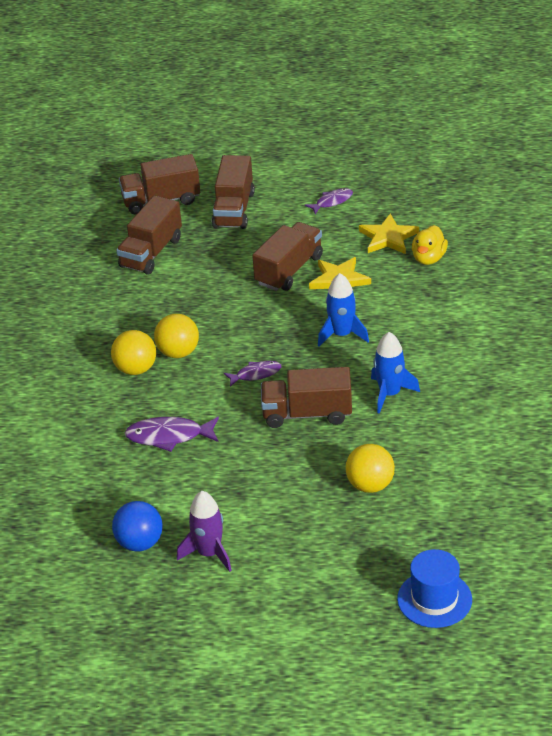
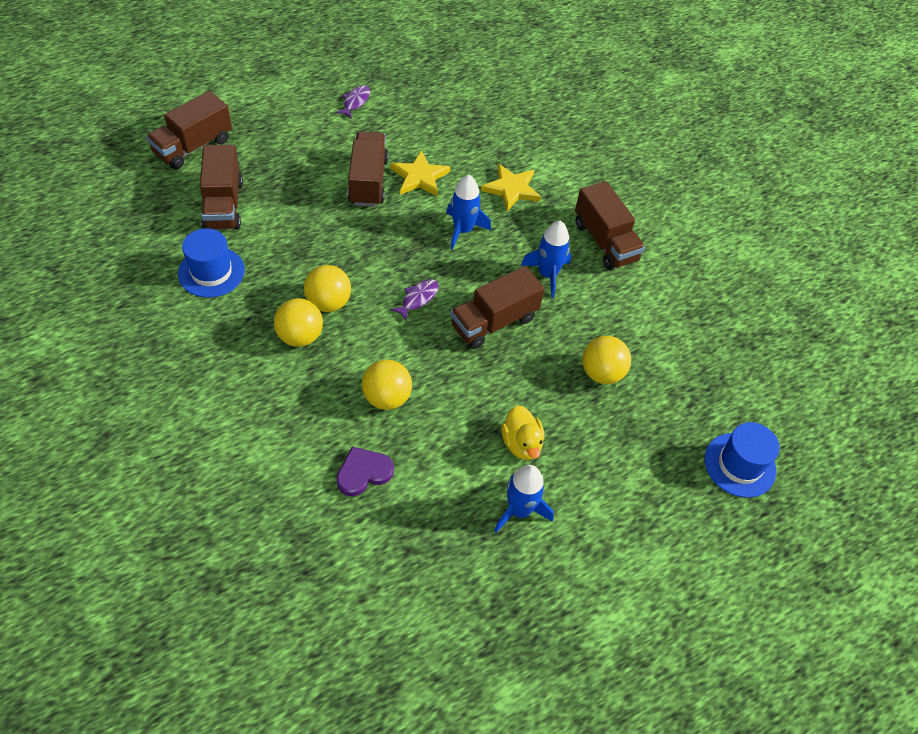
camera: 40 degrees left, 15 degrees up
blue ball [112,501,163,551] -> none
purple fish [125,417,219,452] -> yellow ball [362,360,412,410]
purple rocket [177,491,232,572] -> blue rocket [494,465,554,533]
brown truck [212,155,255,229] -> brown truck moved to [575,181,645,270]
yellow star [359,214,419,254] -> yellow star moved to [481,164,541,211]
yellow duck [412,225,448,265] -> yellow duck moved to [501,405,544,460]
none -> blue hat [178,228,245,298]
none -> purple heart [336,447,394,496]

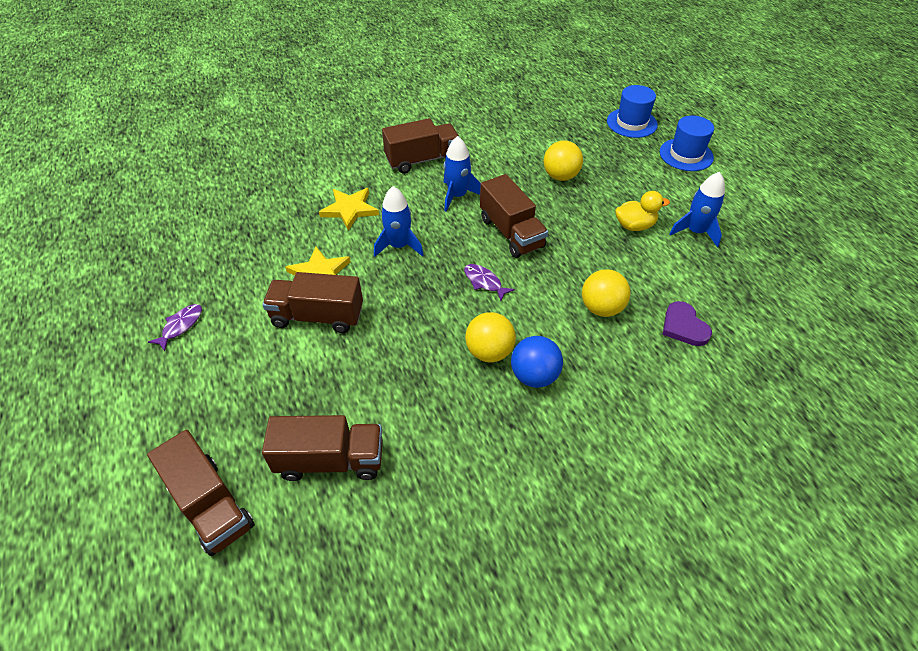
camera: 80 degrees left, 5 degrees down
blue hat [178,228,245,298] -> blue hat moved to [660,115,714,171]
yellow ball [274,298,323,347] -> blue ball [511,336,563,388]
purple fish [335,85,370,119] -> purple fish turned 90 degrees clockwise [148,304,202,351]

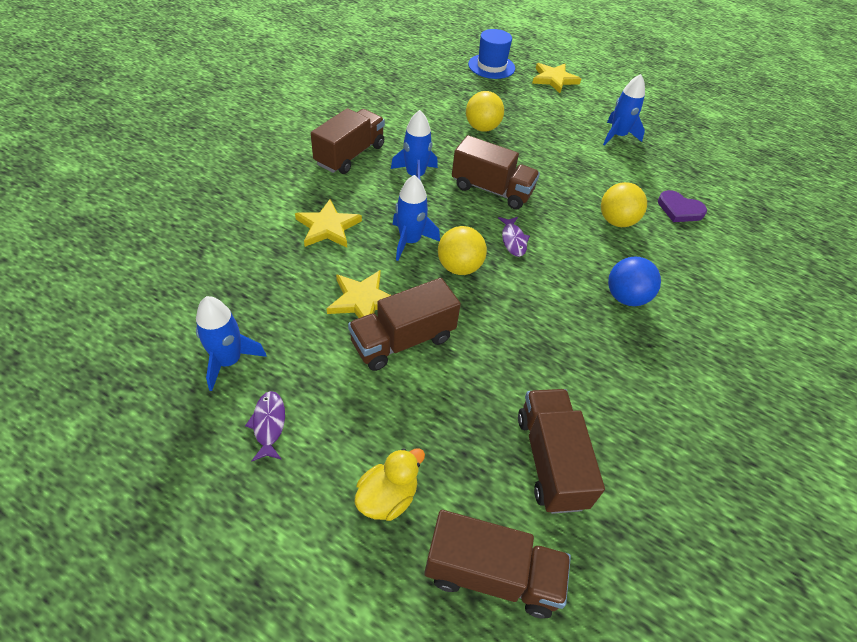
camera: 40 degrees left, 0 degrees up
brown truck [262,415,383,481] -> brown truck turned 60 degrees counterclockwise [518,389,605,514]
purple fish [464,264,515,301] -> purple fish turned 105 degrees counterclockwise [498,217,530,257]
yellow ball [465,312,516,362] -> yellow ball moved to [438,226,487,275]
yellow duck [615,191,670,231] -> yellow duck moved to [354,448,425,521]
blue hat [660,115,714,171] -> yellow star [532,63,581,93]
none -> blue rocket [196,296,267,391]

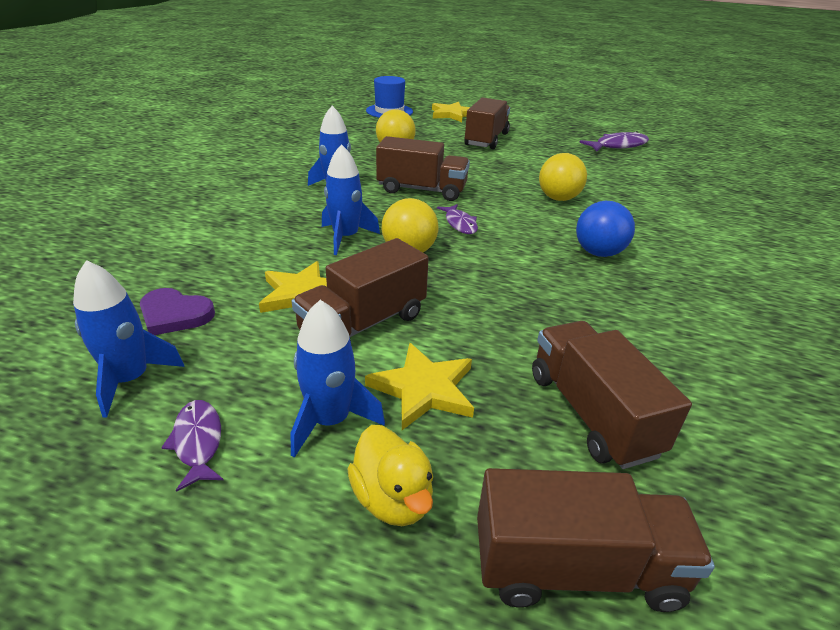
camera: 10 degrees left, 15 degrees down
yellow star [295,199,362,248] -> yellow star moved to [365,343,474,430]
brown truck [311,108,385,174] -> brown truck moved to [464,98,510,149]
yellow duck [354,448,425,521] -> yellow duck turned 120 degrees clockwise [347,425,433,526]
blue rocket [603,74,645,146] -> blue rocket moved to [291,300,385,458]
purple heart [658,190,707,222] -> purple heart moved to [140,288,215,335]
none -> purple fish [579,131,649,152]

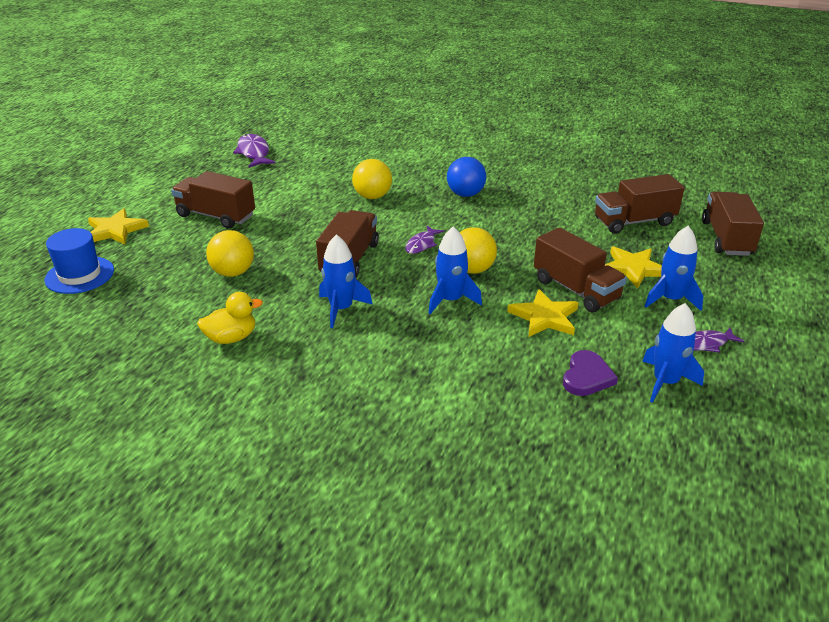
camera: 85 degrees left, 0 degrees up
yellow duck [347,425,433,526] -> yellow duck moved to [197,292,263,344]
purple fish [437,204,478,234] -> purple fish turned 135 degrees clockwise [405,226,444,254]

